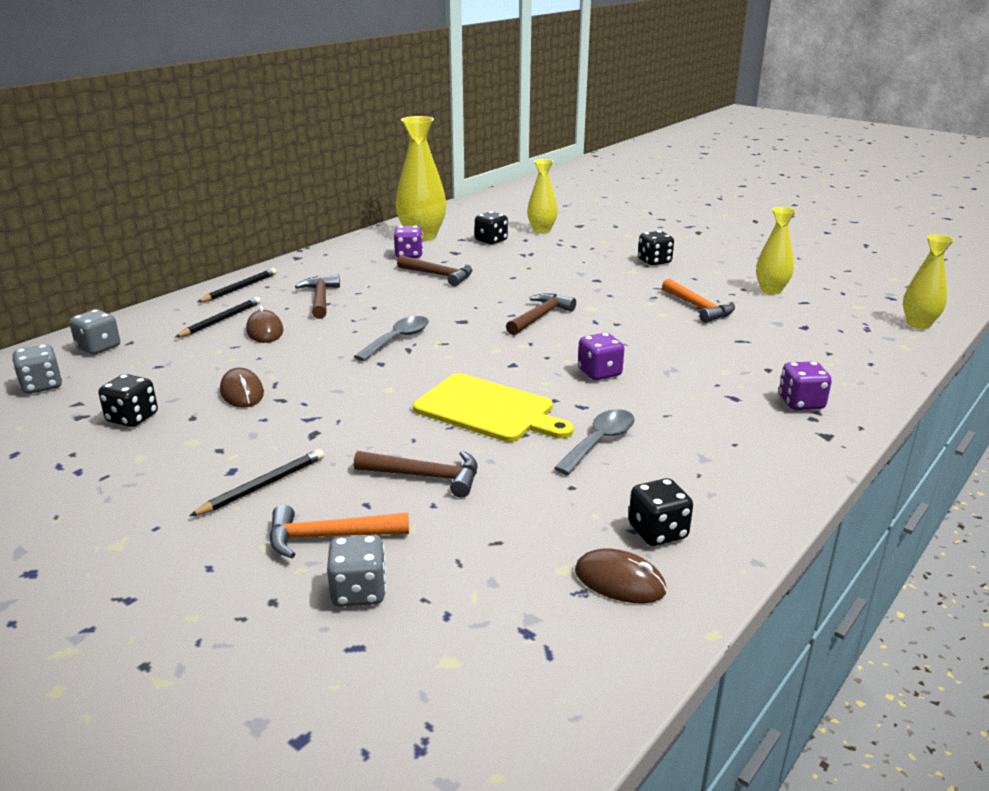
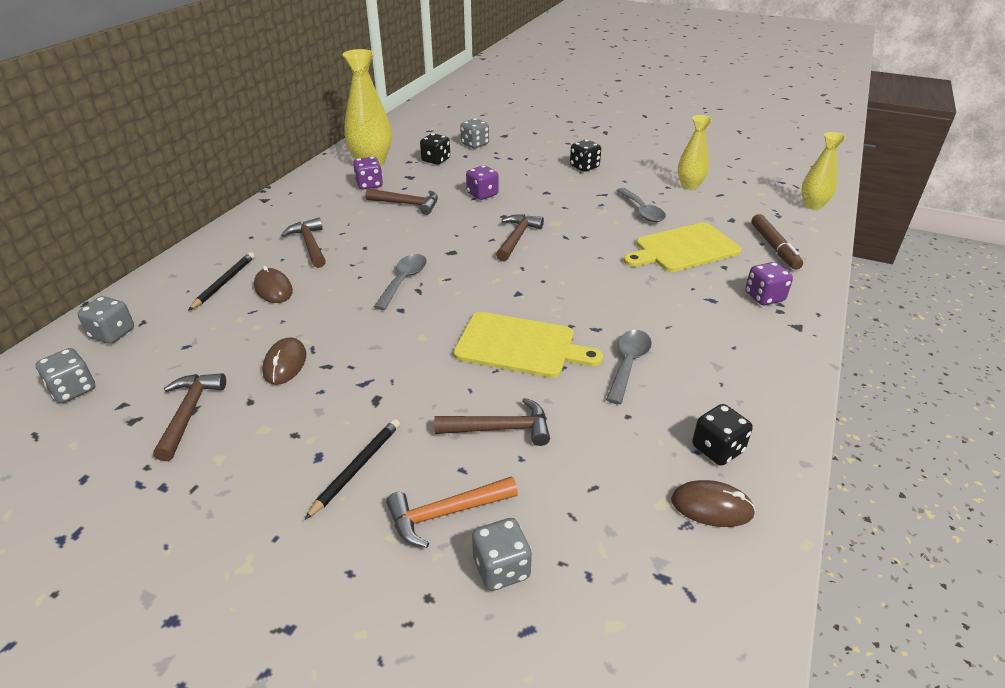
camera: 15 degrees left, 10 degrees up
black dice [98,374,158,427] -> brown hammer [153,373,226,461]
black pencil [197,268,277,302] -> none
brown mouse [220,368,264,408] -> brown mouse turned 45 degrees clockwise [262,338,306,385]
yellow vase [527,159,558,234] -> grey dice [460,119,489,148]
purple dice [578,333,624,380] -> purple dice moved to [466,165,499,200]
orange hammer [662,279,735,323] -> grey spoon [616,188,666,222]
none -> yellow cutting board [624,222,742,272]
none -> brown marker [752,214,803,270]

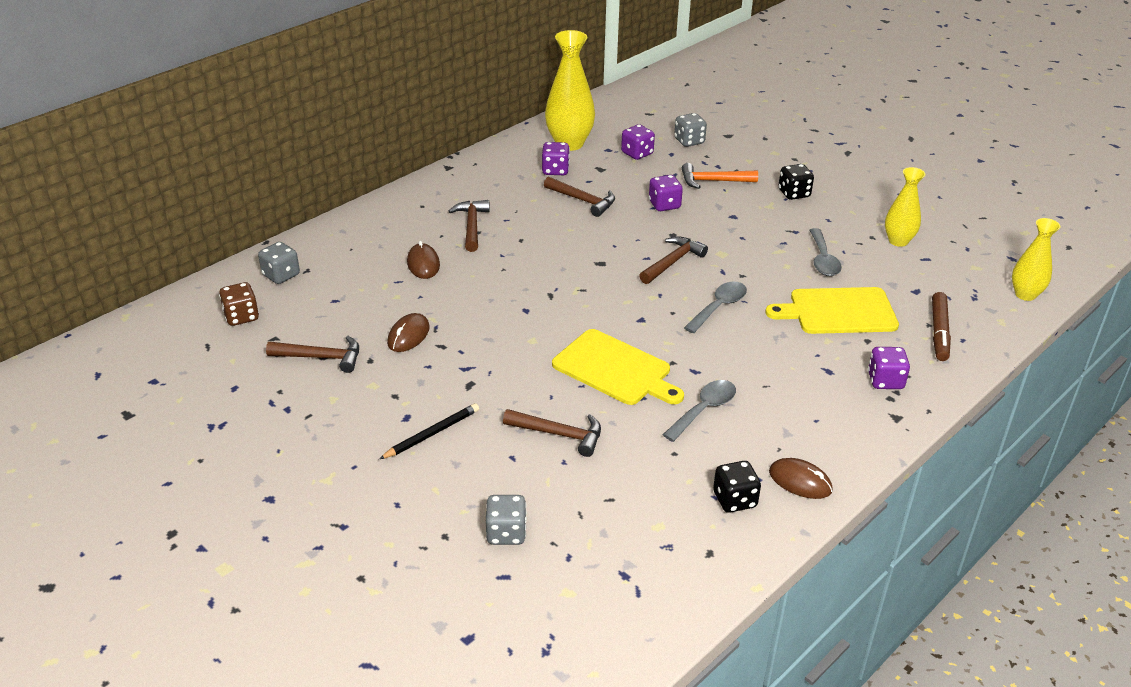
camera: 20 degrees right, 0 degrees up
grey dice [35,348,95,403] -> brown dice [219,282,259,326]
brown hammer [153,373,226,461] -> brown hammer turned 75 degrees clockwise [266,336,359,373]
black pencil [188,252,255,311] -> none
grey spoon [374,254,427,310] -> grey spoon moved to [684,282,747,333]
orange hammer [386,477,518,548] -> orange hammer moved to [682,163,758,189]
black dice [420,133,450,165] -> purple dice [621,124,655,160]
brown mouse [671,480,756,527] -> brown mouse moved to [769,458,833,499]

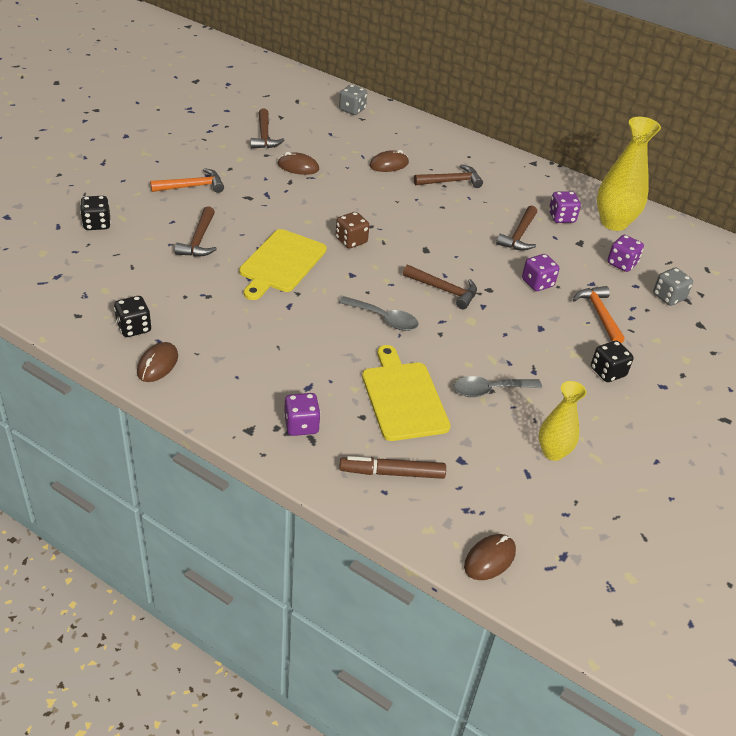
camera: 75 degrees right, 5 degrees up
brown dice [219,282,259,326] -> brown dice moved to [336,212,369,248]
black pencil [379,403,479,459] -> orange hammer [150,168,224,193]
grey dice [486,495,527,545] -> black dice [80,196,111,230]
grey spoon [663,380,736,442] -> none
yellow vase [1012,218,1061,301] -> brown mouse [464,534,516,580]

